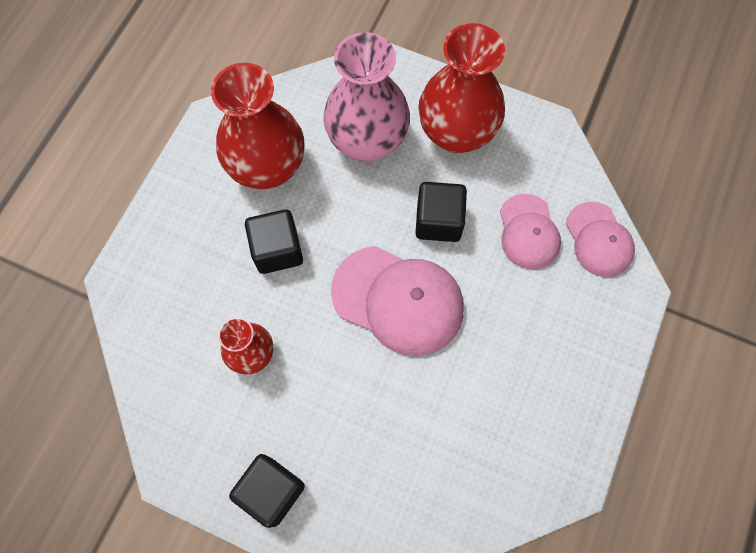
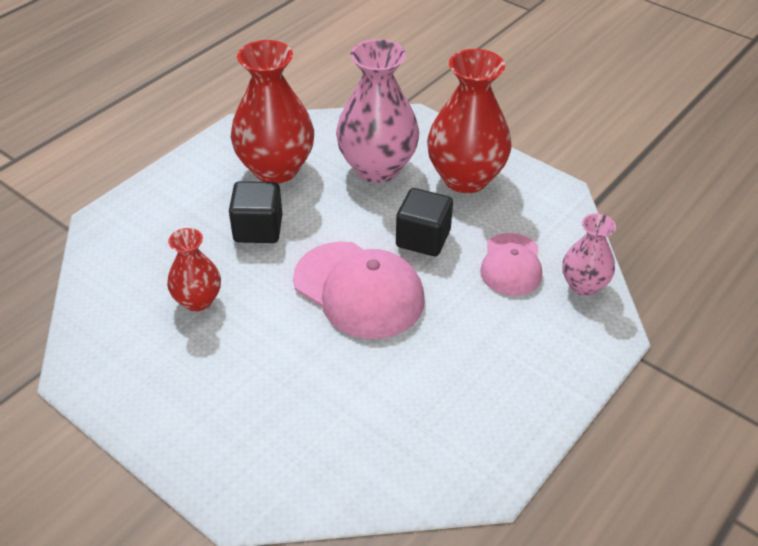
camera: 15 degrees right, 25 degrees down
black cube [229,454,305,528] -> none
pink cap [566,202,635,277] -> pink vase [562,213,616,296]

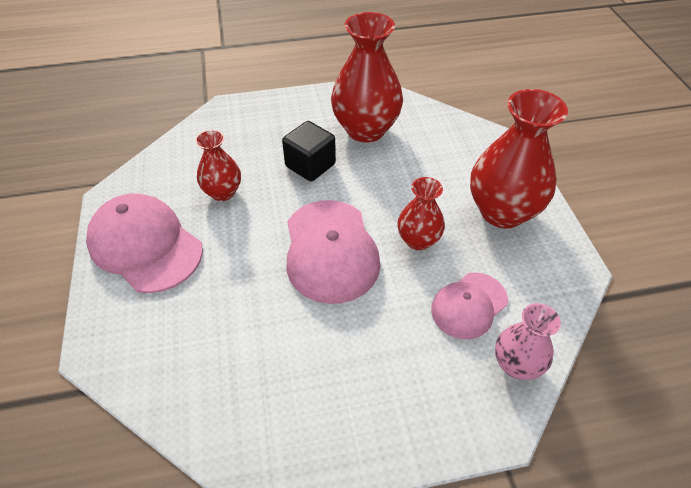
camera: 40 degrees right, 5 degrees up
pink vase [336,39,419,183] -> none
black cube [396,188,453,256] -> red vase [397,177,445,250]
none -> pink cap [86,193,203,293]

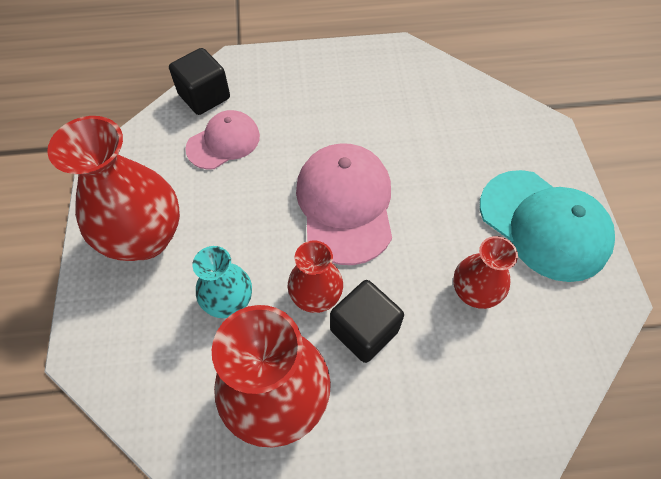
camera: 175 degrees left, 10 degrees up
pink cap [86,193,203,293] -> turquoise cap [480,170,615,282]
red vase [397,177,445,250] -> red vase moved to [288,241,343,313]
pink vase [495,303,561,380] -> black cube [169,48,230,115]
none -> turquoise vase [193,246,252,318]

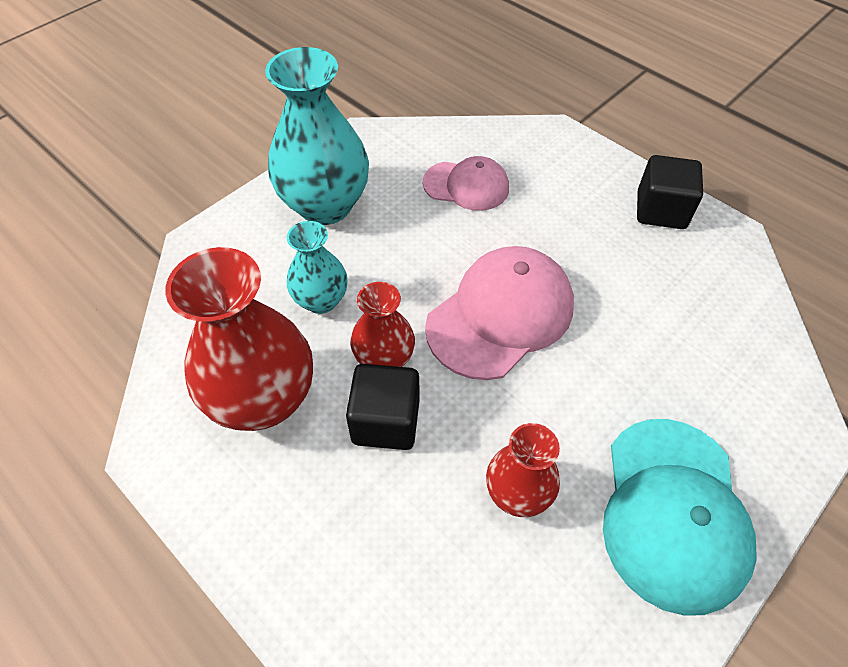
camera: 50 degrees right, 5 degrees down
red vase [47,116,180,261] -> turquoise vase [265,47,369,225]
black cube [169,48,230,115] -> black cube moved to [637,155,703,229]

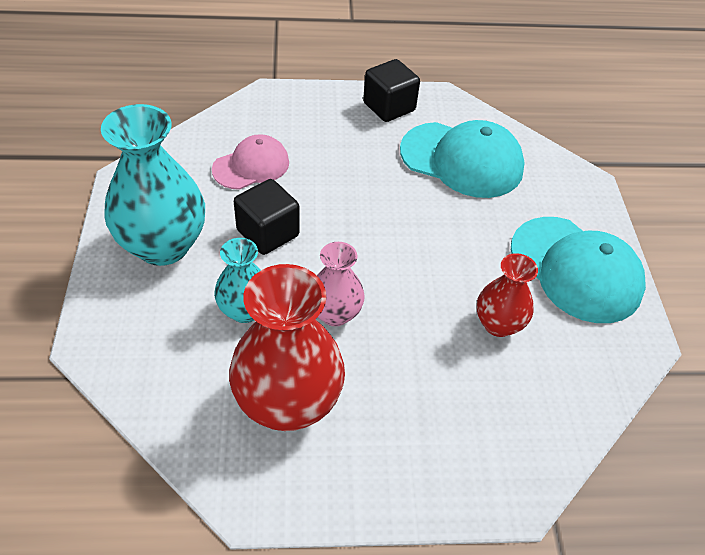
camera: 50 degrees left, 5 degrees down
black cube [346,364,420,450] -> black cube moved to [234,179,300,255]
red vase [350,282,415,367] -> pink vase [317,242,365,326]
pink cap [425,246,574,380] -> none
none -> turquoise cap [400,120,525,198]

